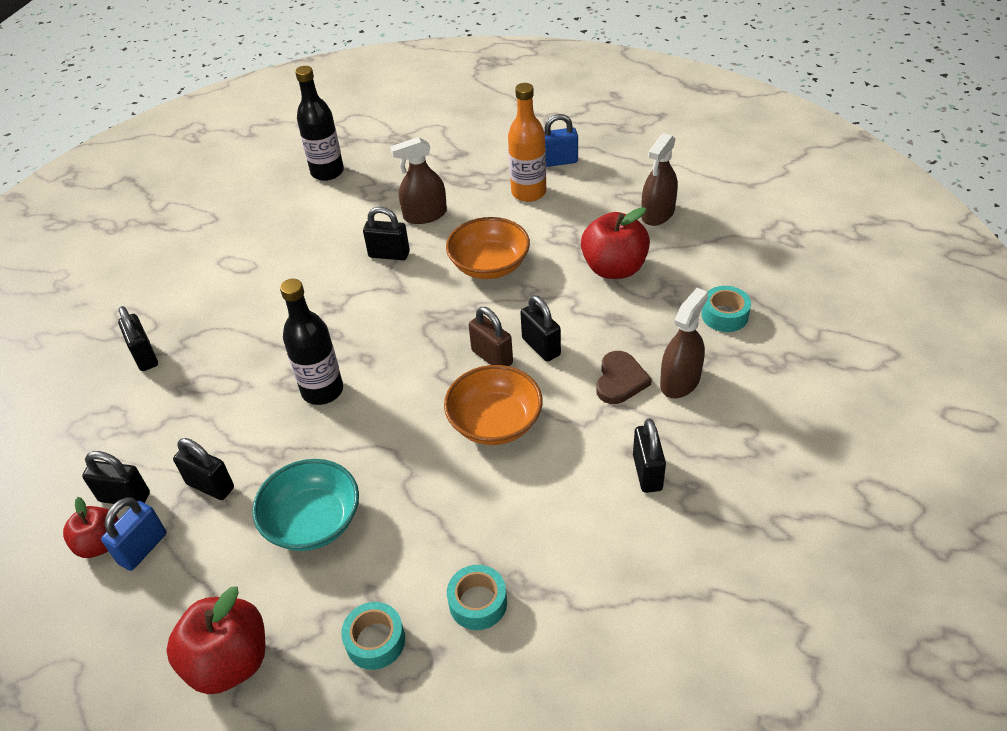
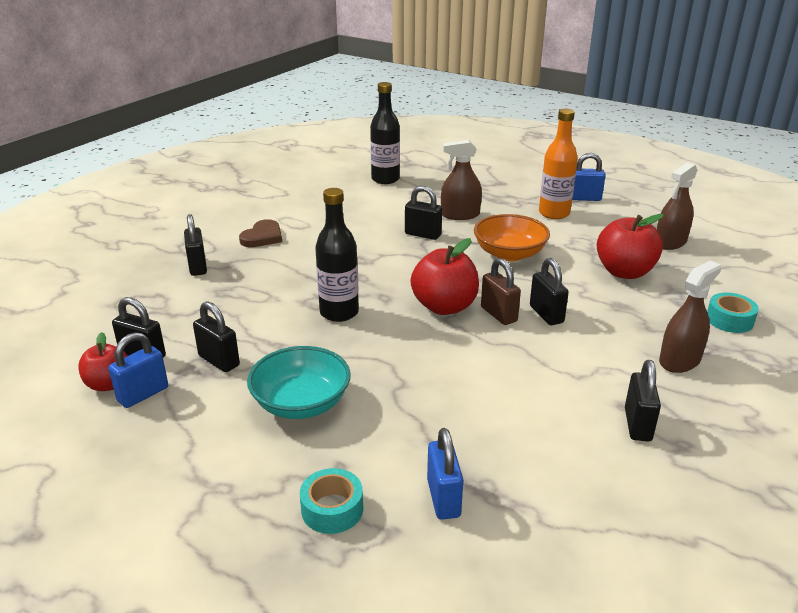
camera: 10 degrees right, 15 degrees down
red apple [166,586,265,694] -> red apple moved to [410,238,479,315]
orange bowl [444,365,543,445] -> none
turquoise tape [447,565,507,630] -> blue padlock [427,428,463,520]
brown heart [596,351,652,404] -> brown heart moved to [239,219,282,247]

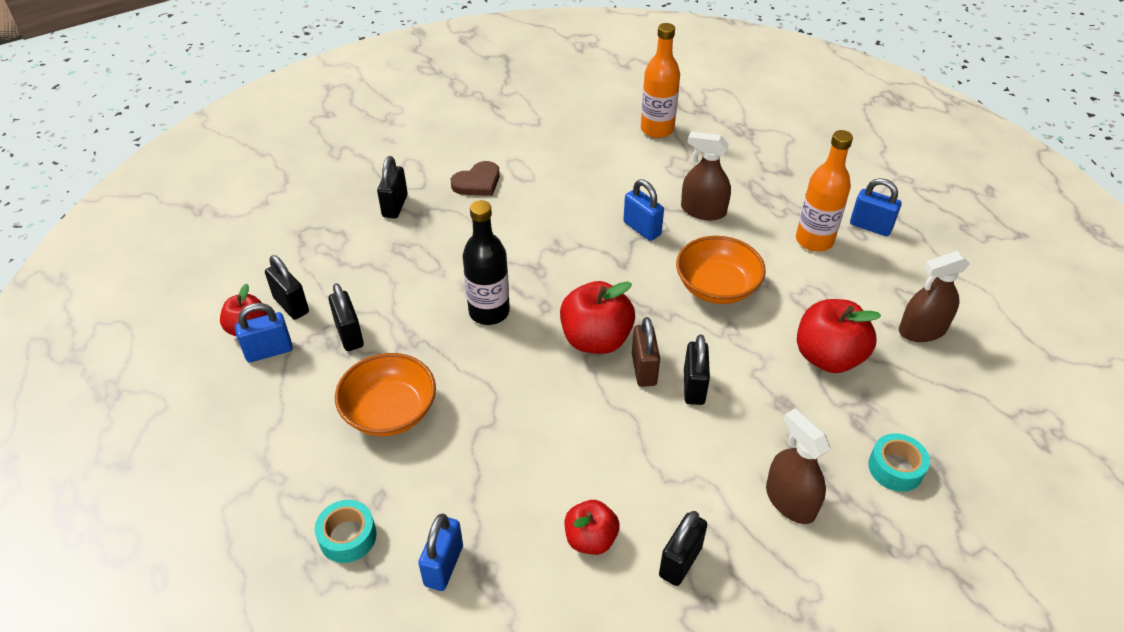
camera: 25 degrees right, 15 degrees up
turquoise bowl [247,346,351,419] -> orange bowl [335,353,436,436]
black bottle [370,82,400,184] -> orange bottle [641,23,680,138]
black padlock [405,186,442,240] -> blue padlock [623,179,664,241]
brown spray bottle [659,261,722,373] -> brown spray bottle turned 105 degrees counterclockwise [766,409,830,524]
none -> red apple [565,500,620,555]

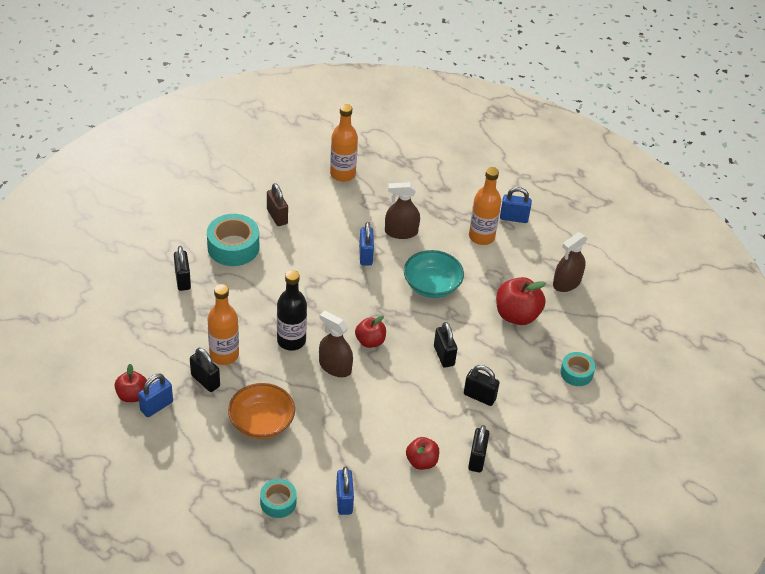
camera: 25 degrees left, 0 degrees up
black padlock [265,255,309,320] -> black padlock moved to [464,365,500,406]
brown heart [451,161,500,196] -> turquoise tape [207,214,259,266]
red apple [560,281,635,354] -> red apple [355,316,386,348], size x0.62
blue padlock [623,179,664,241] -> blue padlock turned 60 degrees clockwise [359,222,374,265]
brown padlock [632,317,660,387] -> brown padlock moved to [267,183,288,226]
orange bowl [676,236,766,304] -> turquoise bowl [404,250,464,298]
brown spray bottle [766,409,830,524] -> brown spray bottle moved to [319,310,353,377]
none -> orange bottle [208,284,239,365]

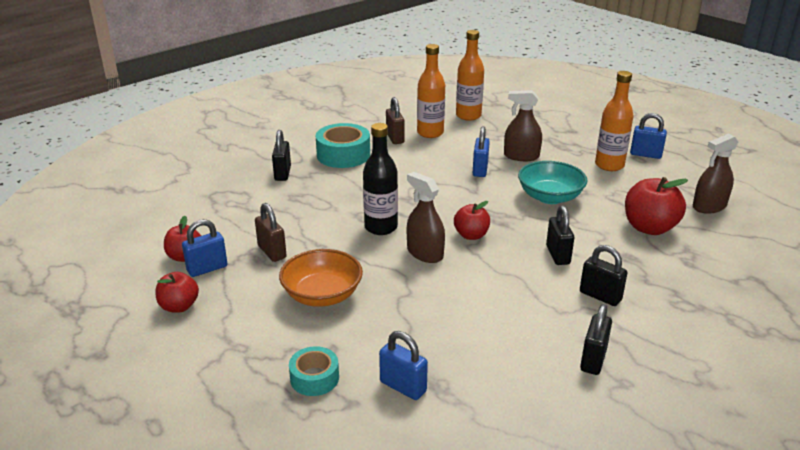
camera: 15 degrees right, 15 degrees down
black padlock [190,348,220,392] -> brown padlock [255,203,287,262]
orange bottle [208,284,239,365] -> orange bottle moved to [417,44,445,138]
blue padlock [336,467,354,515] -> blue padlock turned 60 degrees counterclockwise [379,331,428,400]
red apple [406,437,439,470] -> red apple moved to [155,272,199,313]
turquoise tape [560,352,595,386] -> none

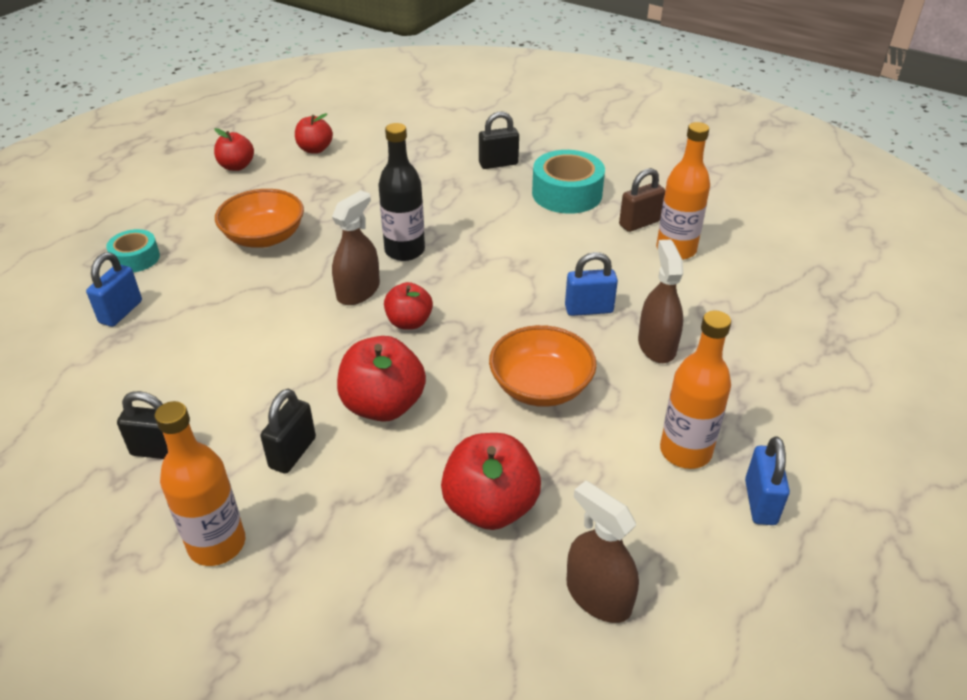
camera: 75 degrees right, 10 degrees up
blue padlock [182,219,228,277] -> none
brown padlock [255,203,287,262] -> none
orange bottle [456,30,484,121] -> orange bottle moved to [155,401,245,566]
turquoise bowl [518,161,588,204] -> orange bowl [489,325,597,407]
black padlock [546,205,574,265] -> red apple [337,336,426,422]

